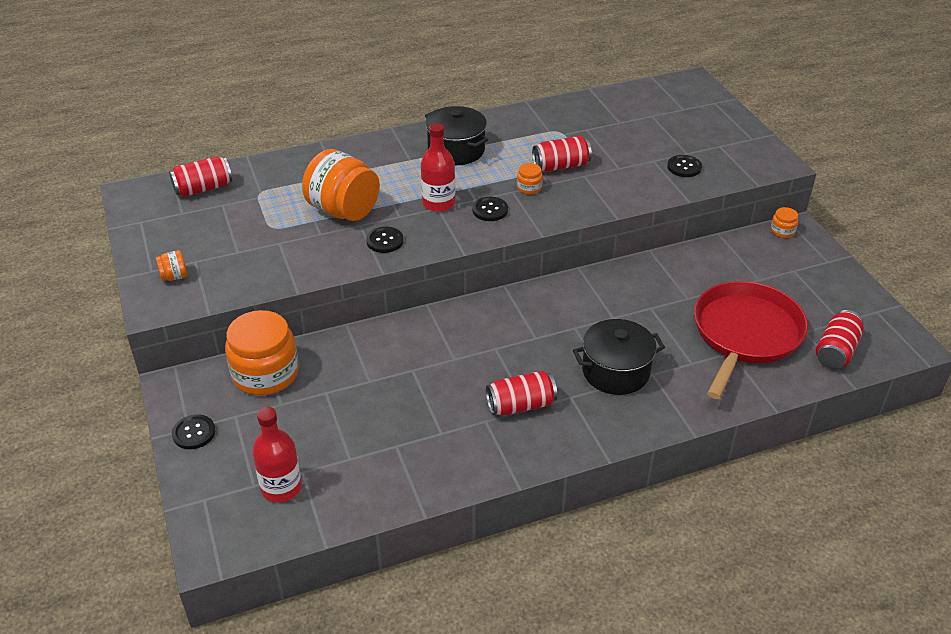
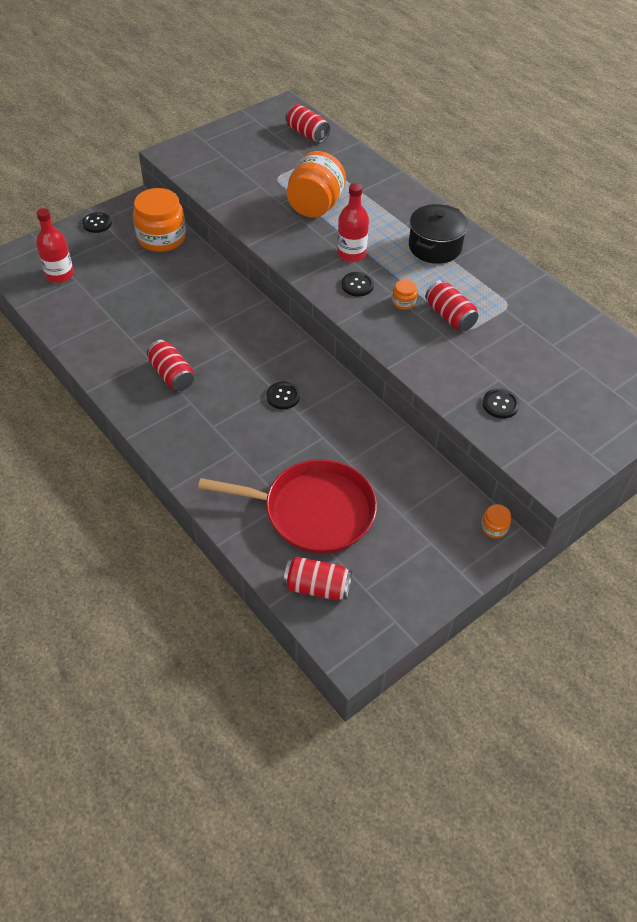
camera: 70 degrees right, 10 degrees up
orange jar [156,250,187,281] -> none
black button [366,227,404,253] -> black button moved to [266,382,300,409]
black pot [573,319,665,395] -> none

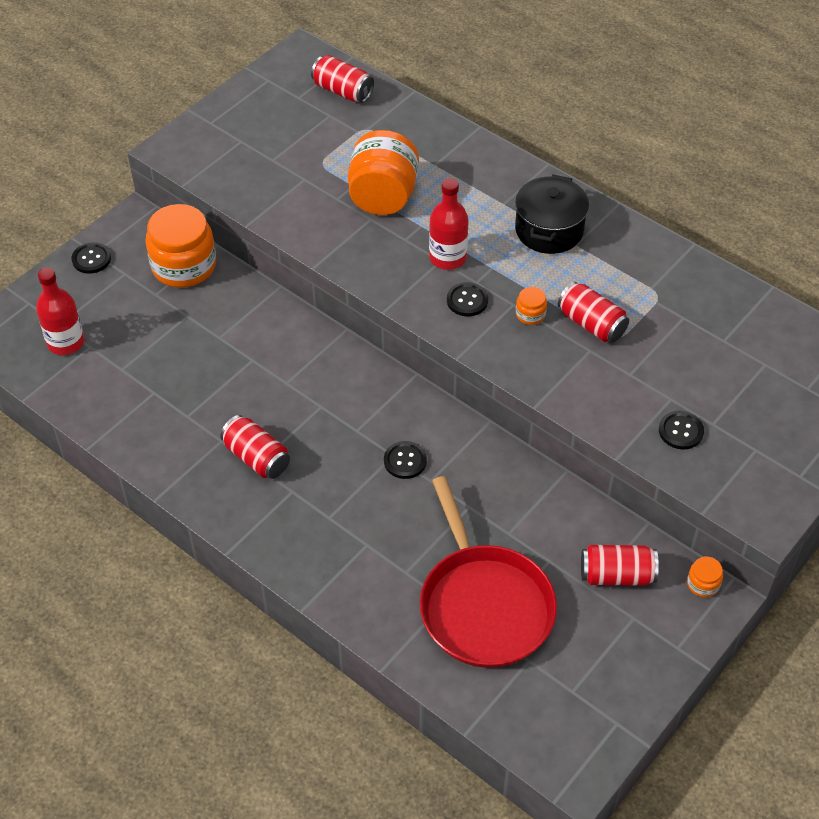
camera: 10 degrees left, 0 degrees up
red pan [198,459,377,554] -> red pan turned 75 degrees clockwise [420,476,557,668]
red can [283,557,352,600] -> red can moved to [581,545,659,586]

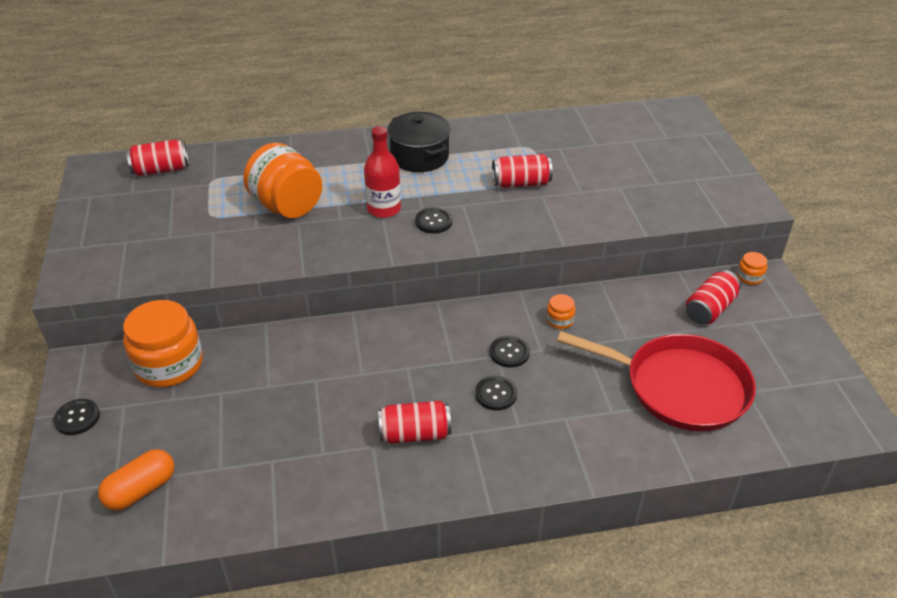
camera: 50 degrees left, 10 degrees down
red bottle [36,268,84,355] -> orange capsule [98,449,174,511]
orange jar [516,287,547,325] -> orange jar moved to [546,294,576,329]
black button [659,411,704,450] -> black button moved to [475,376,517,411]

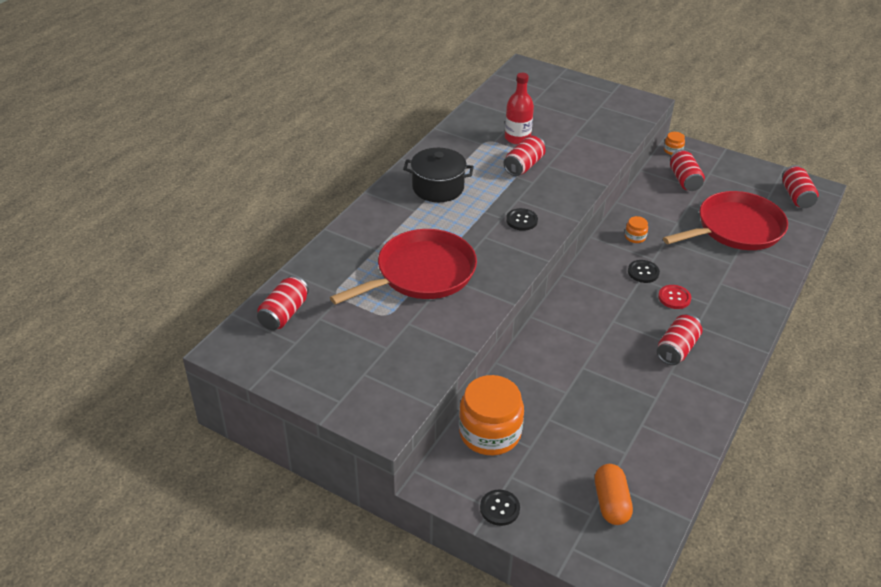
camera: 50 degrees left, 0 degrees up
orange jar [243,143,322,218] -> red pan [330,229,477,305]
red bottle [364,126,401,218] -> red bottle moved to [505,73,534,145]
black button [475,376,517,411] -> red button [658,285,691,309]
none -> red can [782,165,819,208]

